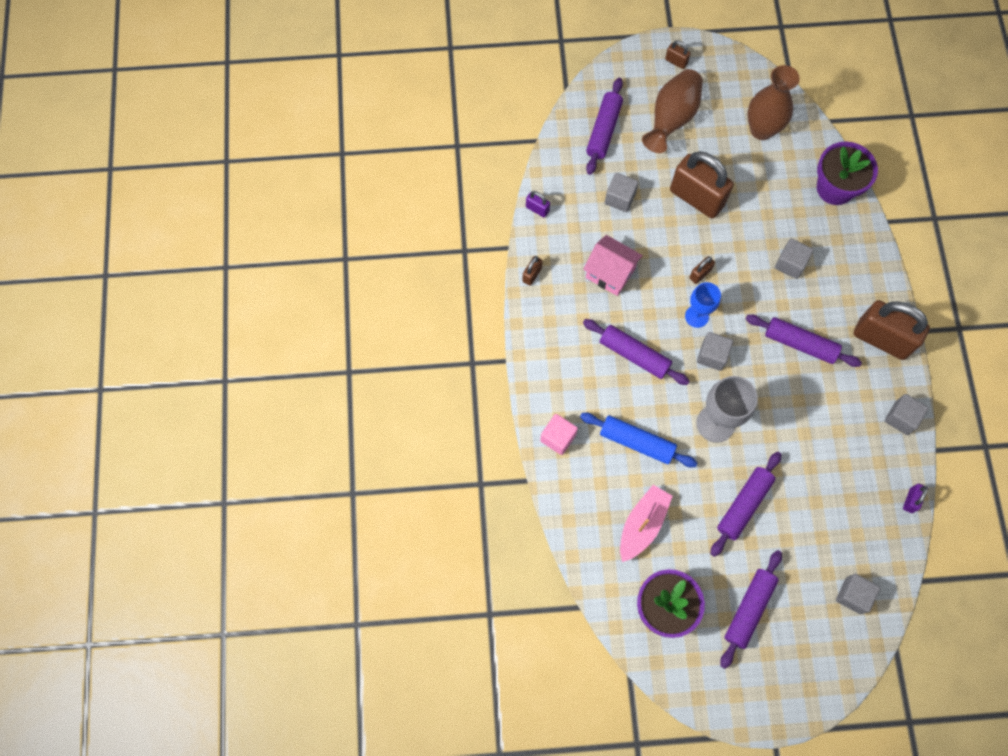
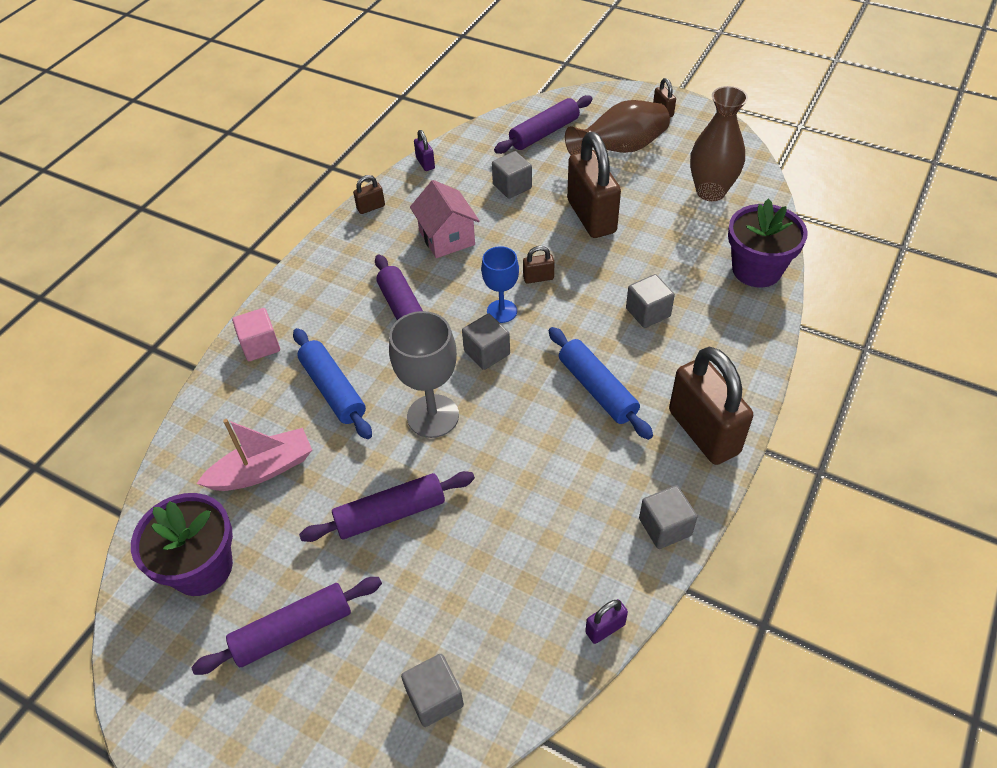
camera: 35 degrees right, 20 degrees down
purple rolling pin [746,315,862,367] -> blue rolling pin [549,327,653,440]

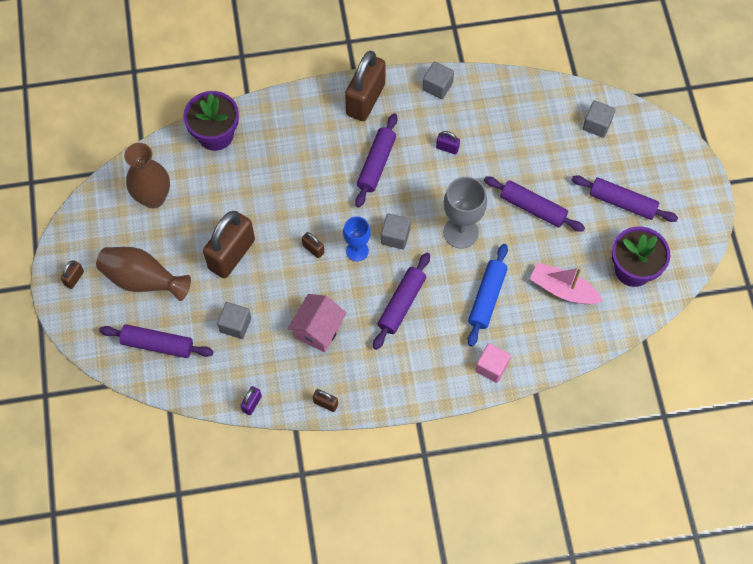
camera: 130 degrees left, 15 degrees up
blue rolling pin [549,327,653,440] -> purple rolling pin [355,113,397,208]
purple padlock [585,599,628,644] -> purple padlock moved to [436,131,460,155]
grey cube [626,274,675,328] -> none

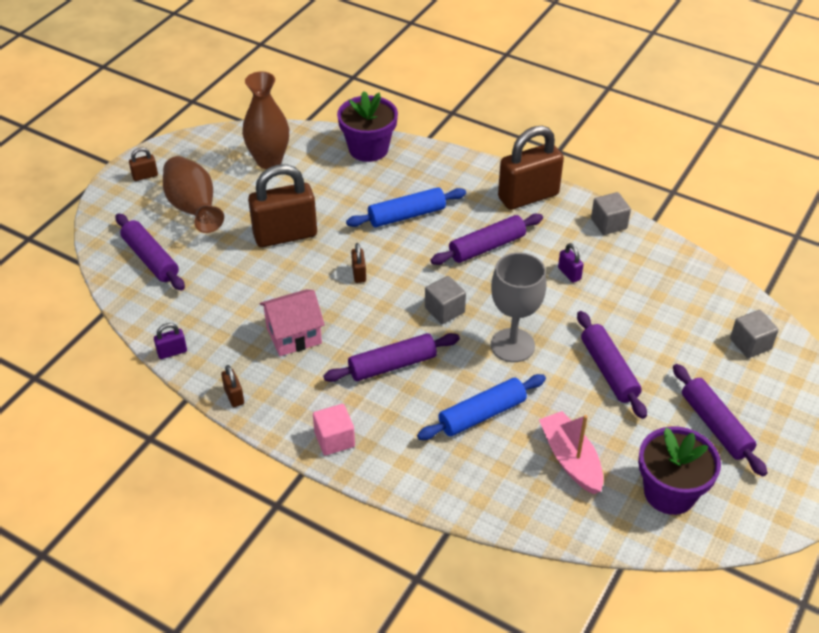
camera: 40 degrees right, 20 degrees down
grey cube [217,302,251,339] -> none
blue goblet [343,216,371,261] -> none
pink cube [475,343,511,383] -> pink cube moved to [313,404,355,455]
none -> blue rolling pin [346,187,466,227]

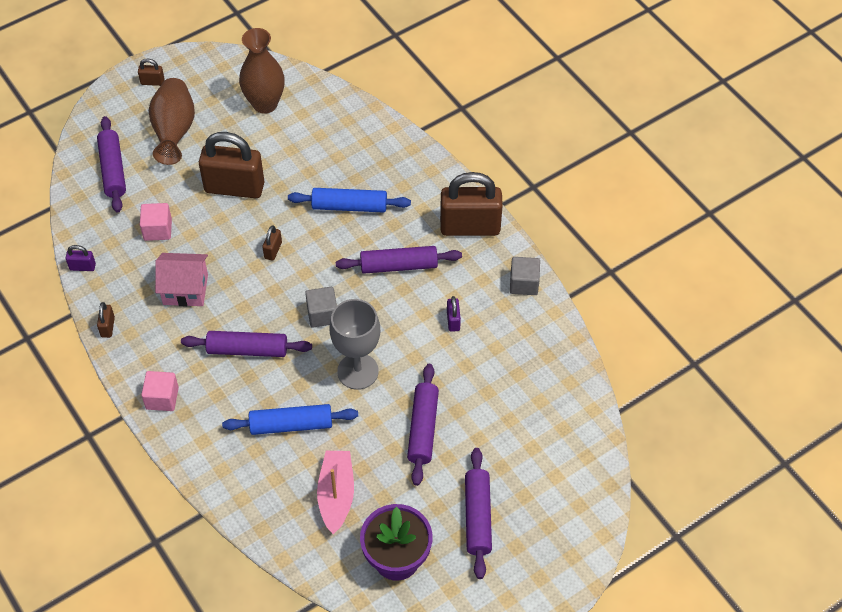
camera: 25 degrees right, 10 degrees up
purple flower pot [337,91,398,162] -> none
grey cube [730,310,779,358] -> none
none -> pink cube [140,203,172,241]

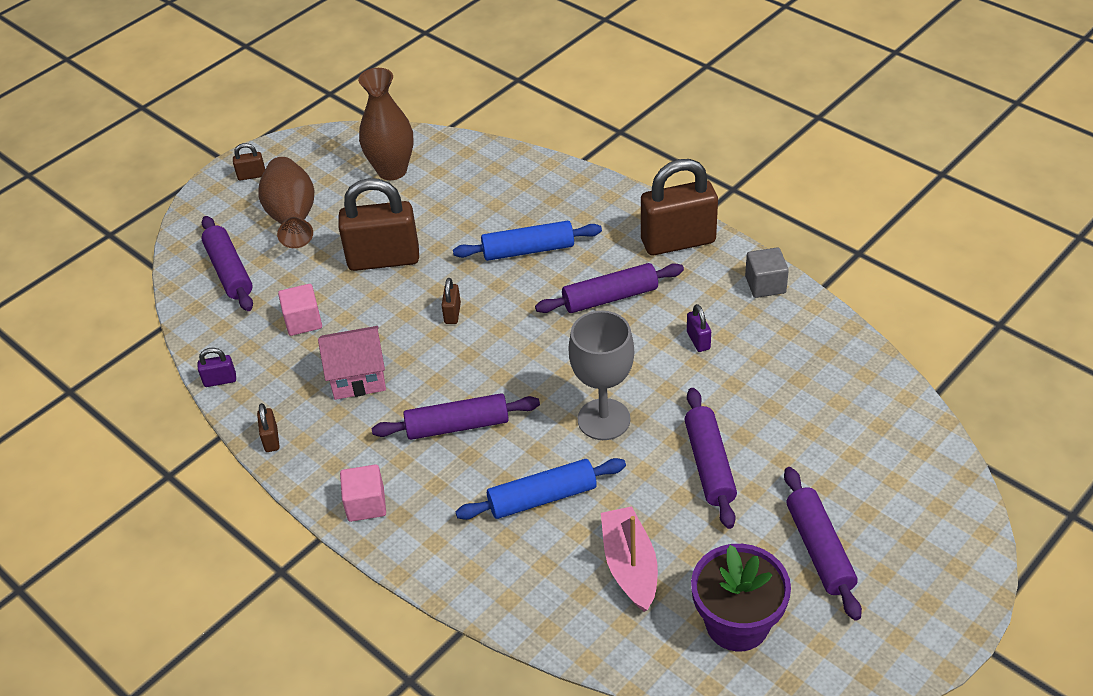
camera: 10 degrees left, 10 degrees down
grey cube [305,287,337,327] -> none

